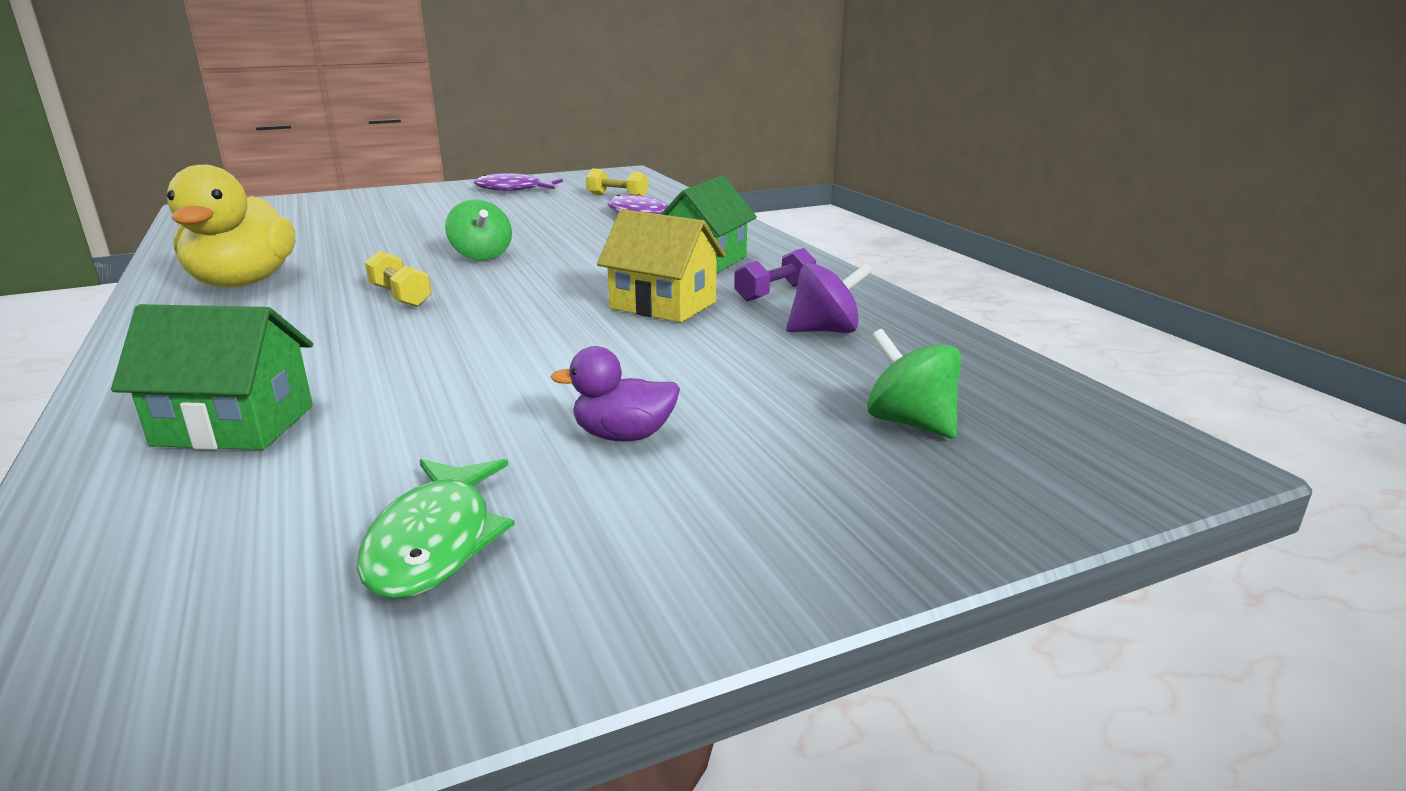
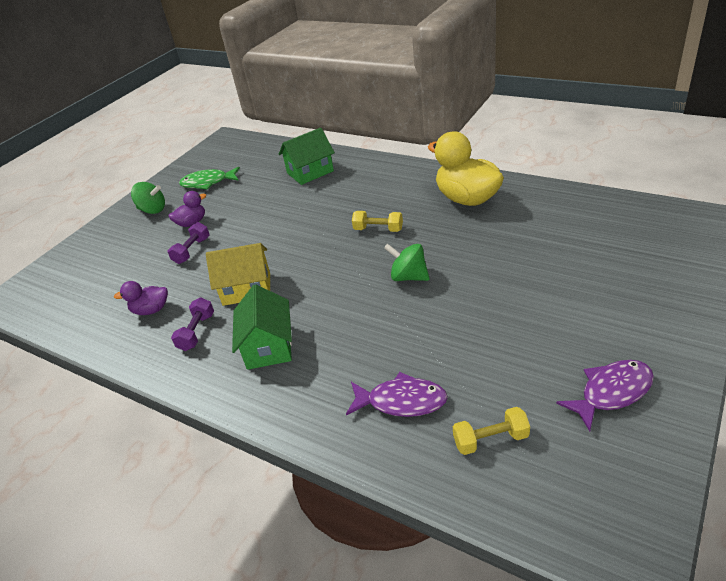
camera: 150 degrees right, 15 degrees up
green fish [357,459,515,599] -> green fish turned 60 degrees counterclockwise [179,167,240,190]
purple spinning top [786,263,873,333] -> purple duck [114,281,168,315]
green spinning top [867,329,961,438] -> green spinning top moved to [131,182,165,214]
none -> purple dumbbell [168,222,210,264]

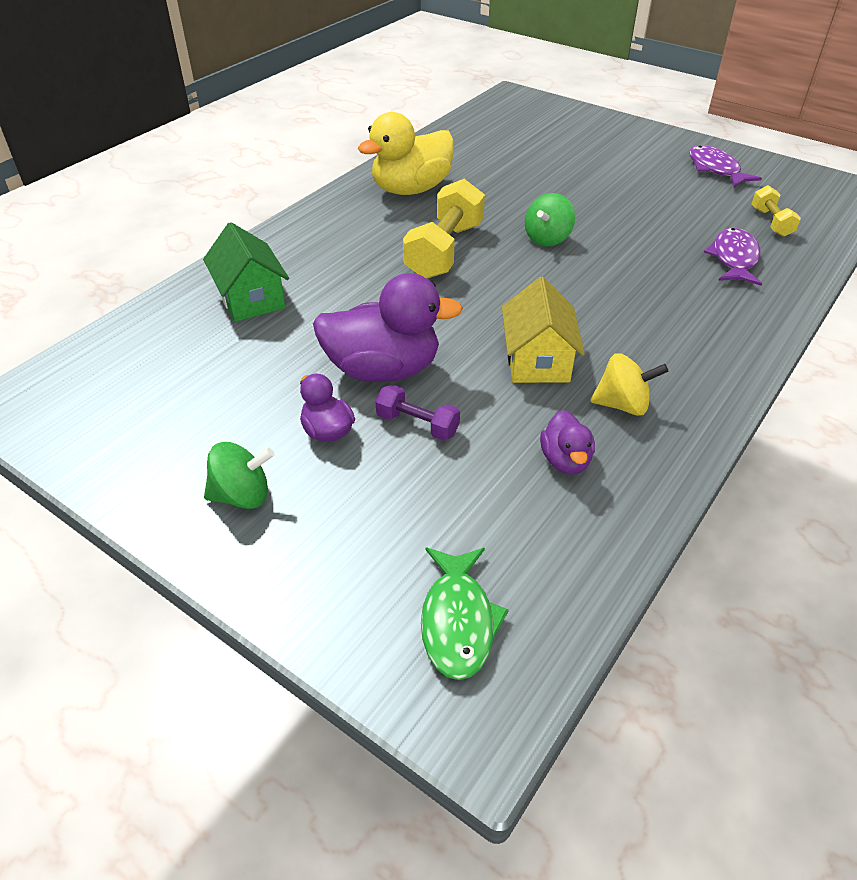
camera: 90 degrees left, 5 degrees up
green spinning top [131,182,165,214] -> green spinning top turned 60 degrees clockwise [204,442,274,509]
purple dumbbell [171,298,214,351] -> yellow spinning top [590,353,669,416]
green fish [179,167,240,190] -> green fish moved to [421,548,509,680]
green house [232,284,292,370] -> none
yellow dumbbell [352,211,403,232] -> yellow dumbbell [403,179,485,279], size x1.88
none -> purple duck [313,273,463,382]

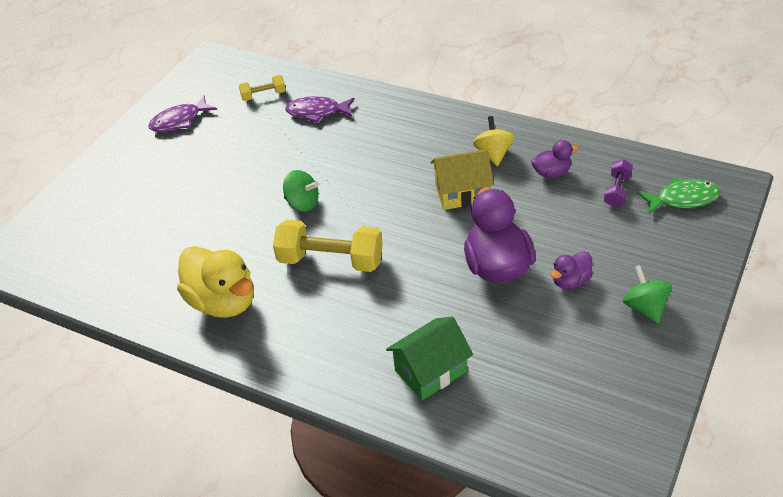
camera: 95 degrees left, 0 degrees up
purple dumbbell [375,385,460,441] -> purple dumbbell moved to [604,159,633,207]

